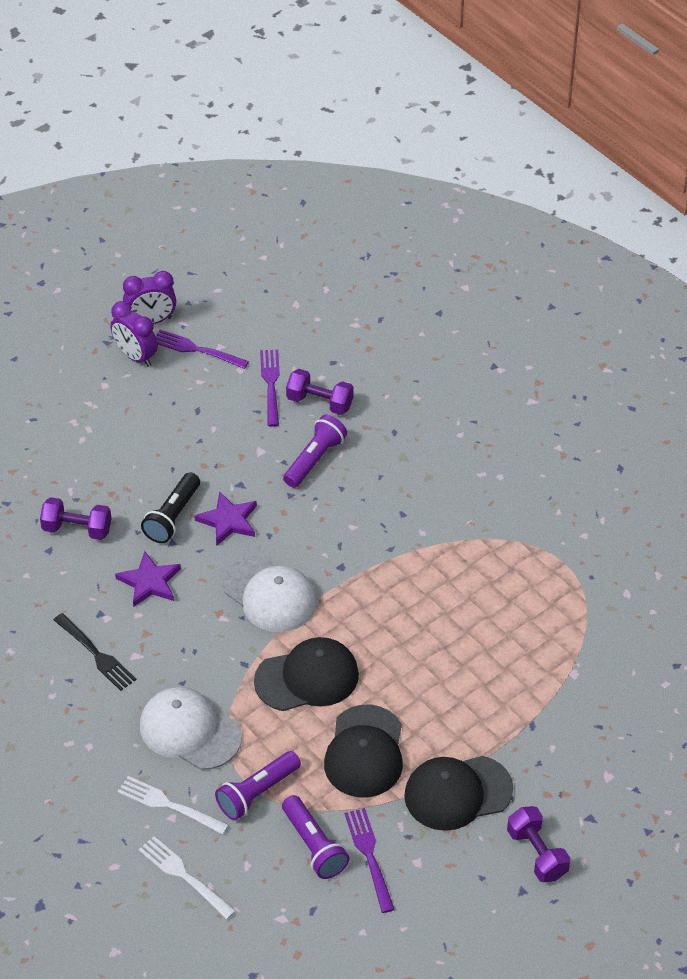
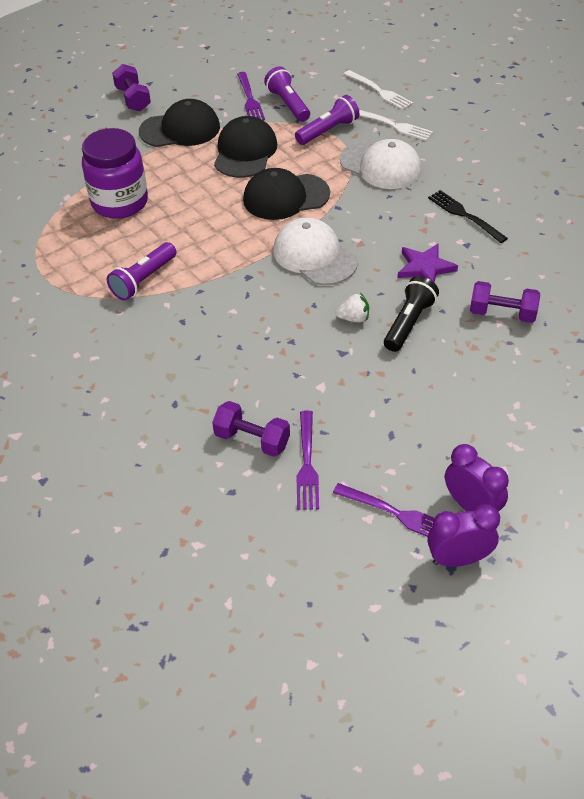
camera: 175 degrees left, 0 degrees up
purple star [194,491,257,546] -> white strawberry [335,293,369,322]
purple flashlight [283,415,347,488] -> purple flashlight moved to [107,242,176,301]
none -> purple jar [82,128,148,219]

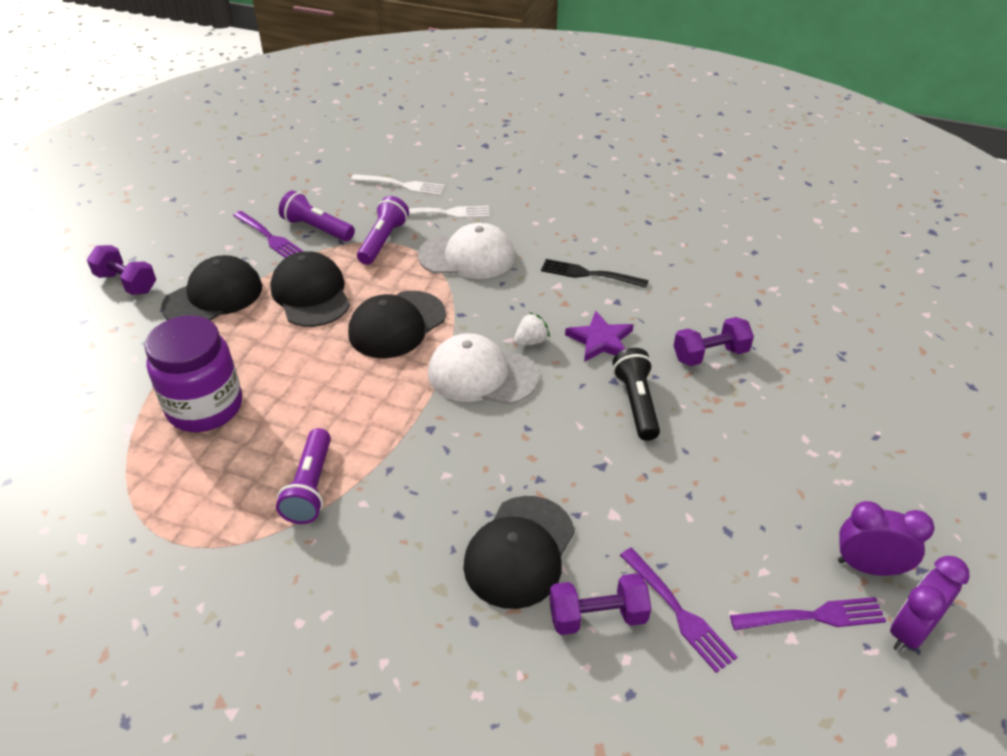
camera: 35 degrees left, 5 degrees down
white strawberry [335,293,369,322] -> white strawberry moved to [514,312,550,346]
none -> black cap [463,496,575,609]

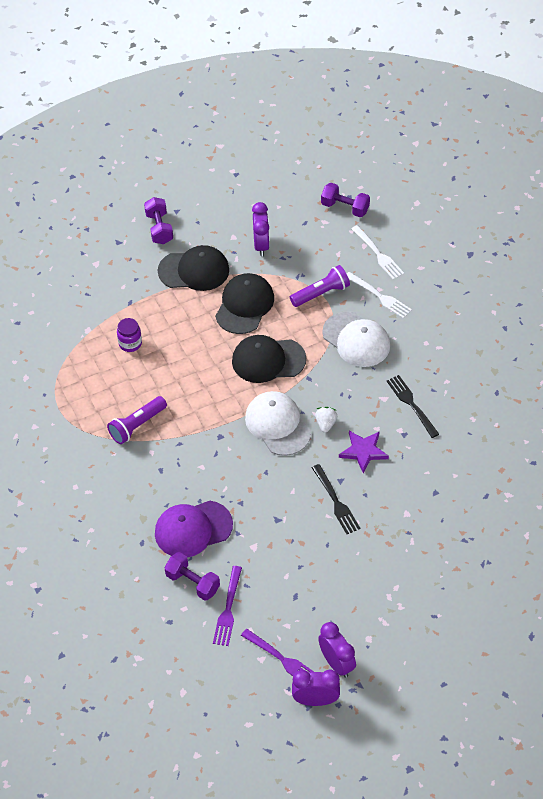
camera: 45 degrees right, 10 degrees up
purple jar [145,315,242,432] -> purple jar [117,318,142,352], size x0.49
purple fork [233,211,304,258] -> purple clock [252,202,270,256]
purple flashlight [279,190,355,241] -> none
black cap [463,496,575,609] -> purple cap [155,501,233,557]
white strawberry [514,312,550,346] -> white strawberry turned 90 degrees counterclockwise [315,407,337,433]
black flashlight [613,348,660,441] -> black fork [312,464,360,534]
purple dumbbell [674,317,754,366] -> purple dumbbell moved to [321,183,370,217]

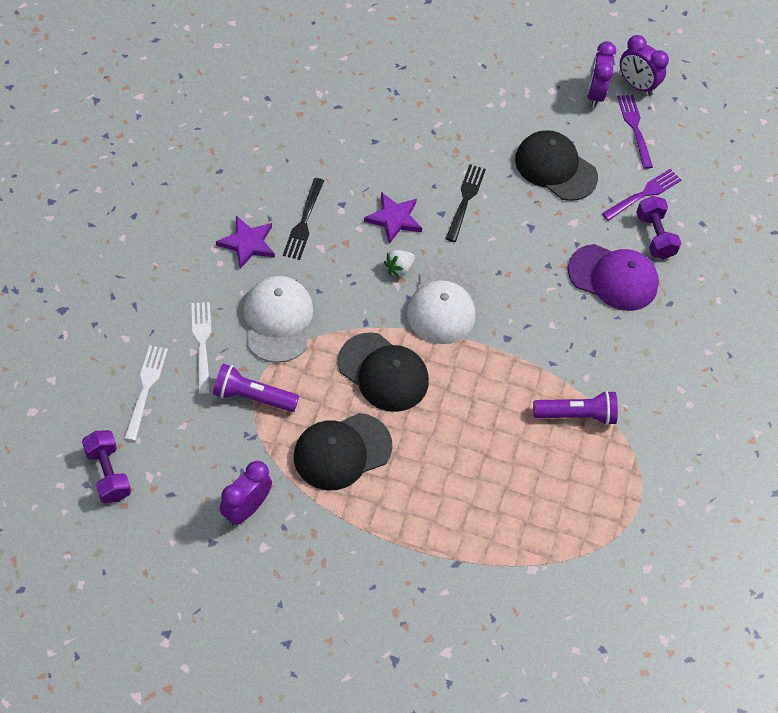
camera: 145 degrees left, 5 degrees up
purple jar [117,318,142,352] -> none
purple dumbbell [144,197,173,244] -> none
black cap [158,245,229,291] -> black cap moved to [515,130,598,201]
none -> purple star [216,216,275,269]

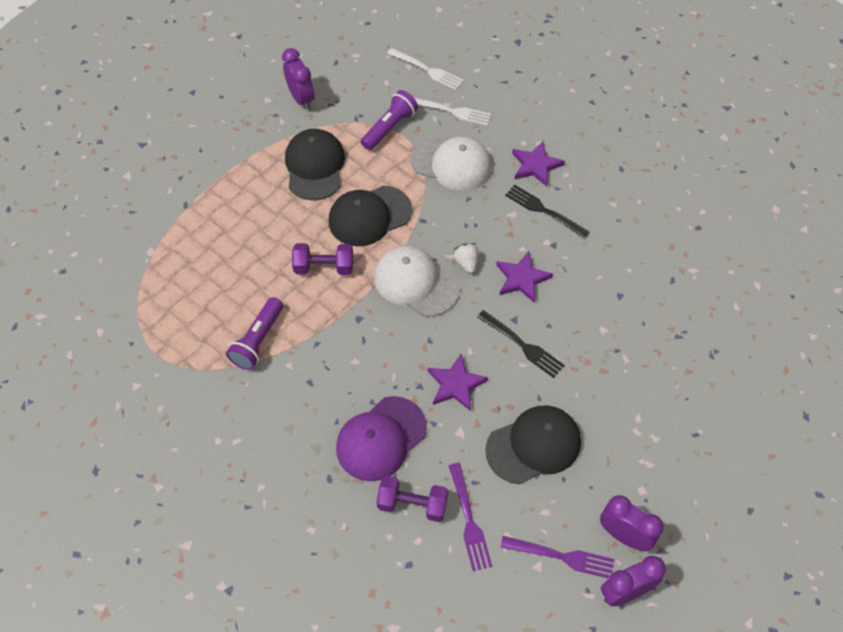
camera: 120 degrees right, 0 degrees up
purple dumbbell [82,430,131,503] -> purple dumbbell moved to [292,243,353,275]
none -> purple star [428,353,488,411]

